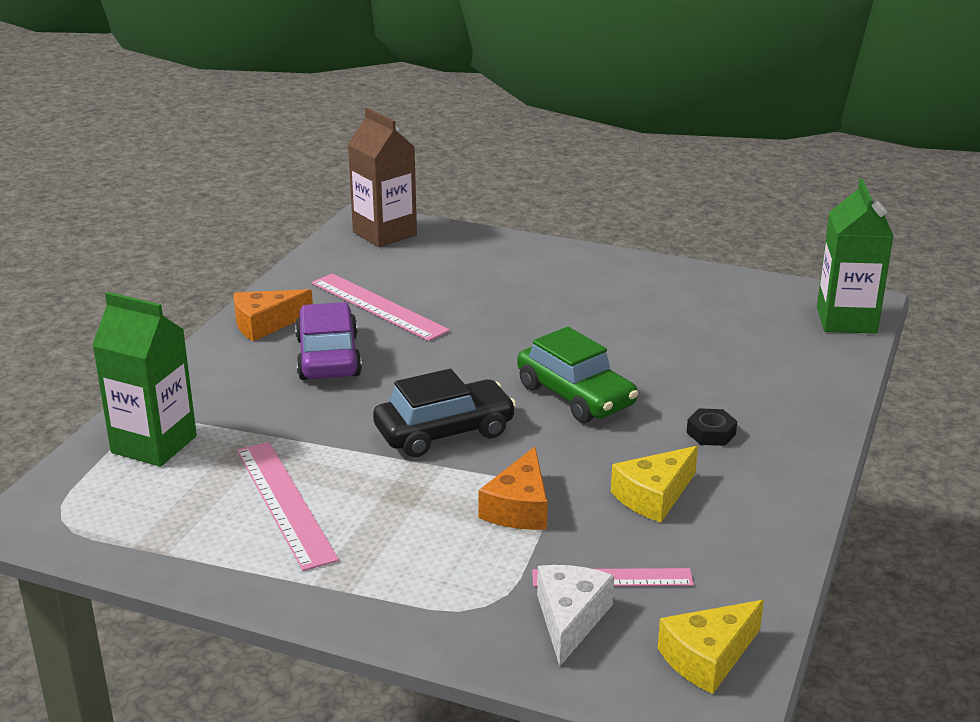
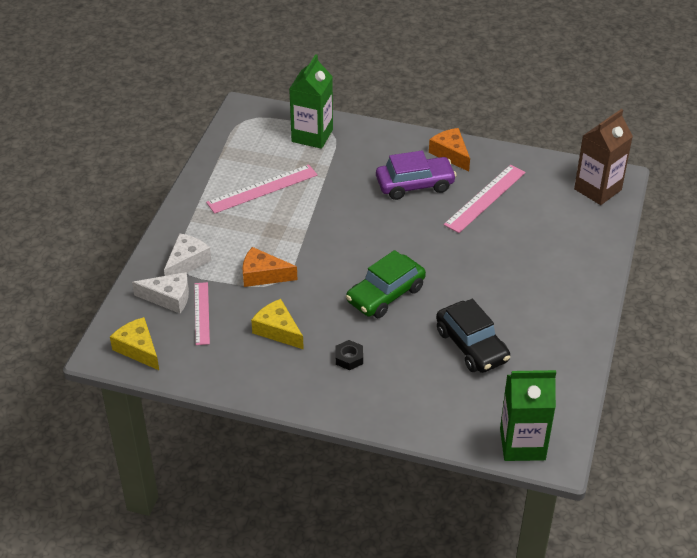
camera: 85 degrees right, 15 degrees up
black car [373,369,516,457] -> black car moved to [436,299,510,373]
none -> white cheese [164,233,211,276]

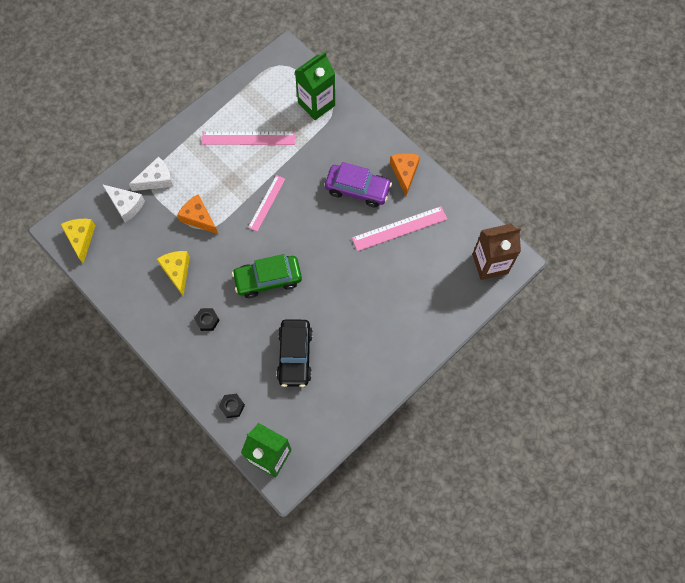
camera: 30 degrees right, 25 degrees up
pink ruler [194,282,210,345] -> pink ruler moved to [248,175,285,231]
none -> black nut [219,394,245,418]

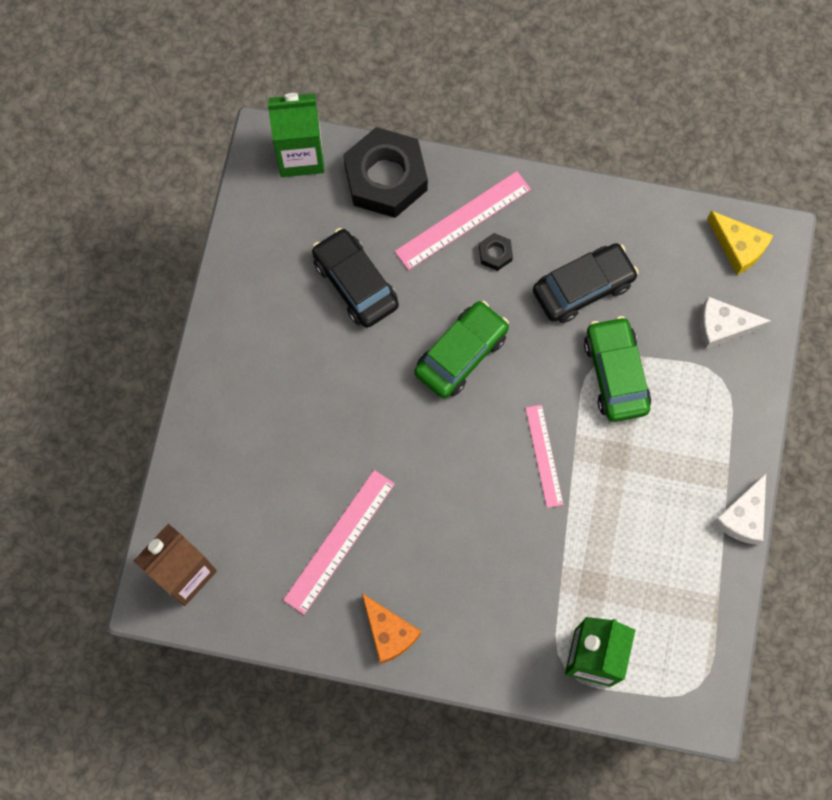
camera: 145 degrees right, 5 degrees up
white cheese [129,156,173,191] -> white cheese moved to [713,474,766,545]
yellow cheese [157,251,190,296] -> black car [533,243,639,323]
orange cheese [177,194,218,234] -> green car [584,316,651,422]
pink ruler [202,131,295,145] -> pink ruler moved to [395,171,531,270]
black nut [219,394,245,418] -> black nut [343,127,428,218], size x2.44
purple car [325,162,392,207] -> none

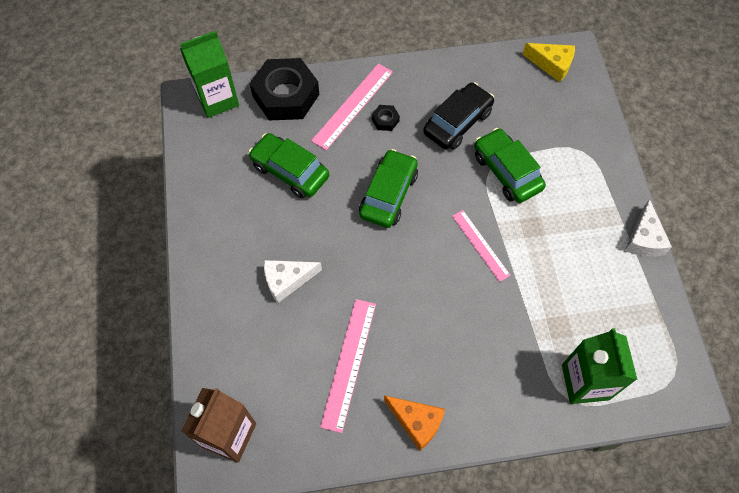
camera: 20 degrees left, 10 degrees down
black car [312,228,399,328] -> green car [248,133,329,198]
white cheese [700,297,771,349] -> white cheese moved to [264,260,322,304]

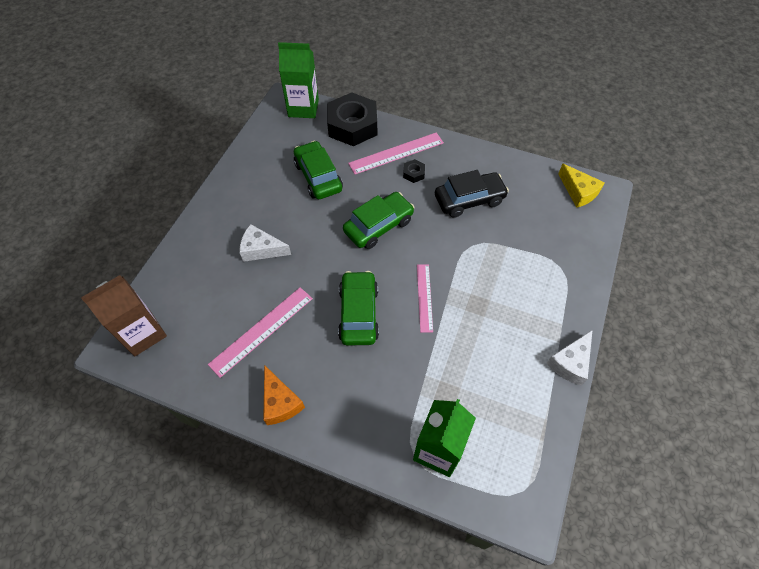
camera: 30 degrees right, 5 degrees down
green car [474,128,546,203] -> green car moved to [338,271,379,346]

